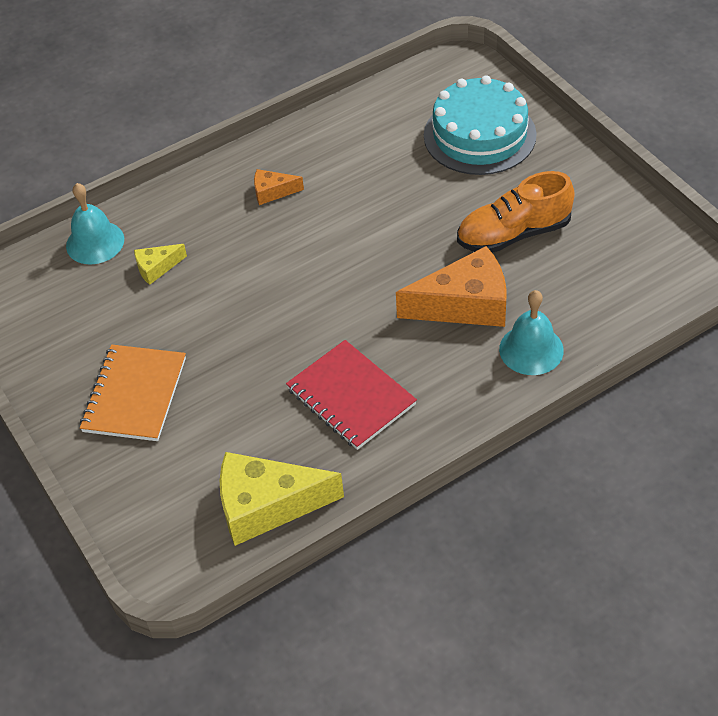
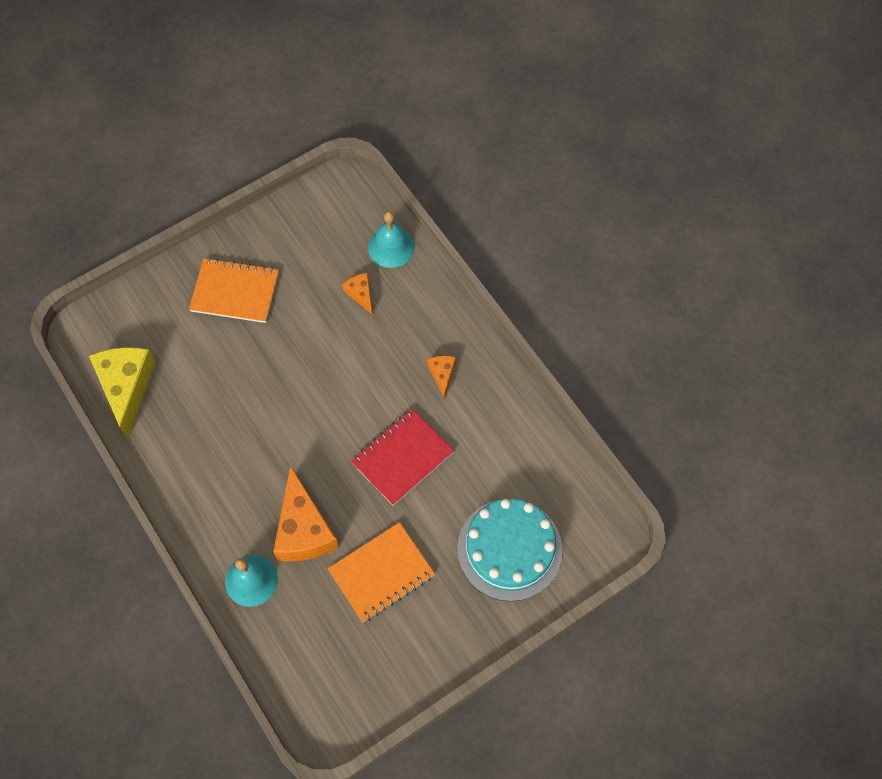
camera: 85 degrees right, 15 degrees up
yellow cheese [134,244,187,285] -> orange cheese [342,273,372,314]
red notebook [286,340,417,450] -> red notebook moved to [351,409,454,506]
orange shoe [457,171,575,253] -> orange notebook [328,522,435,622]

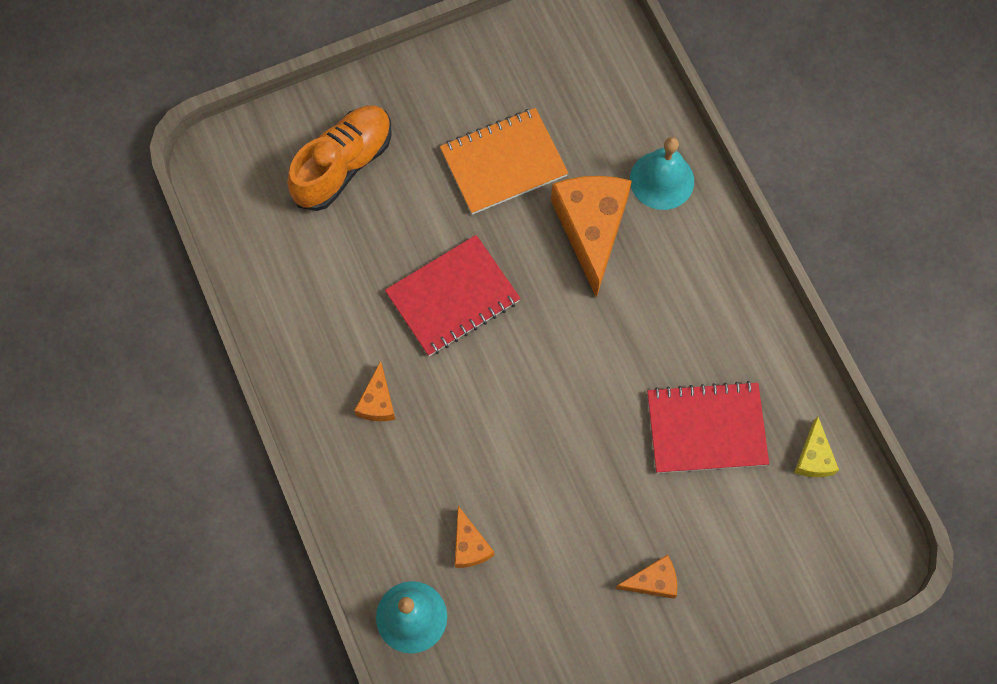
camera: 170 degrees left, 5 degrees up
yellow cheese [89,347,156,439] -> yellow cheese [794,416,839,477], size x0.49
orange notebook [189,258,279,323] -> orange cheese [615,555,677,599]
turquoise cake [457,498,563,601] -> orange shoe [287,105,392,211]
none -> red notebook [647,381,769,473]

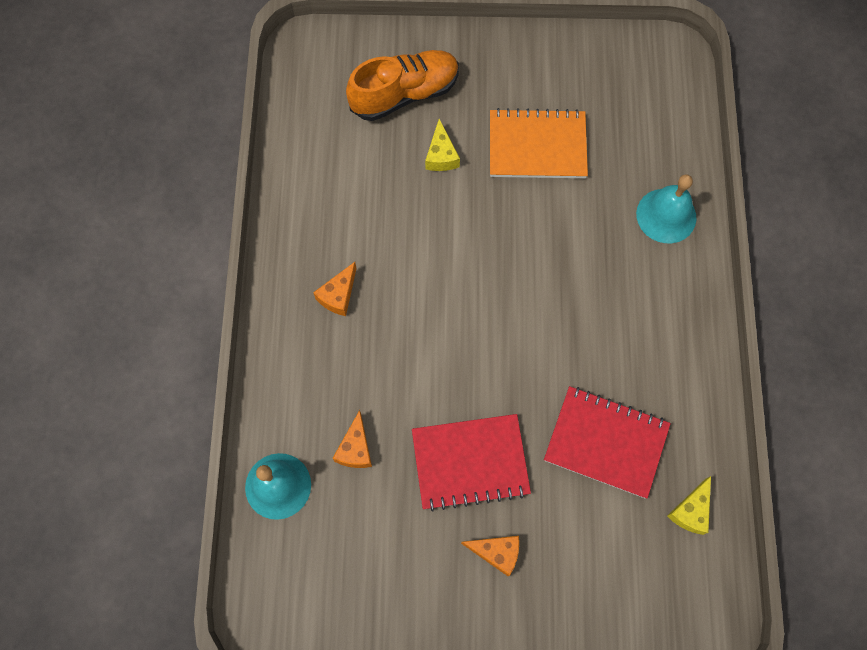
camera: 25 degrees right, 0 degrees up
red notebook [385,235,521,356] -> red notebook moved to [412,414,531,512]
orange cheese [551,176,632,298] -> none
none -> yellow cheese [425,119,460,171]

